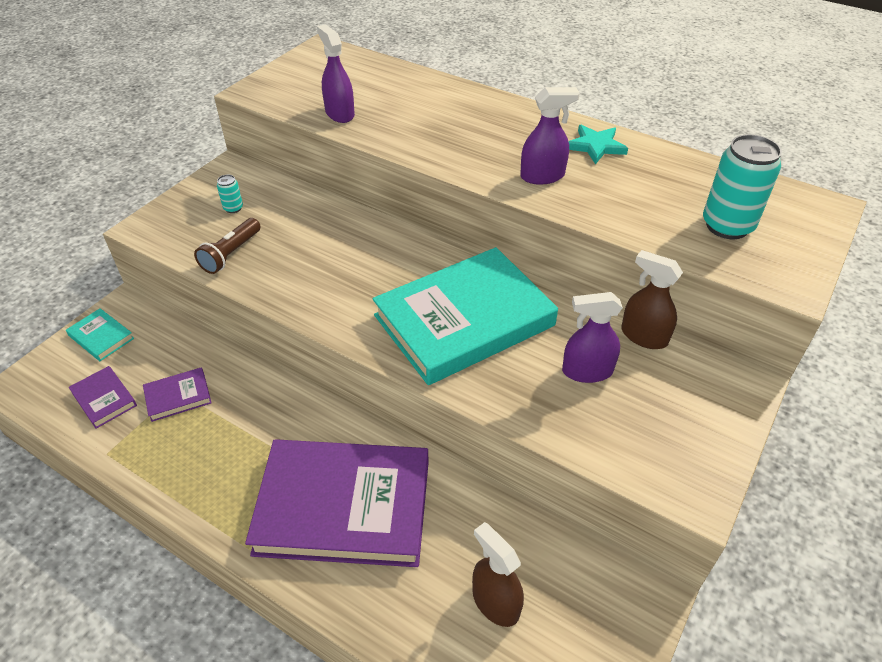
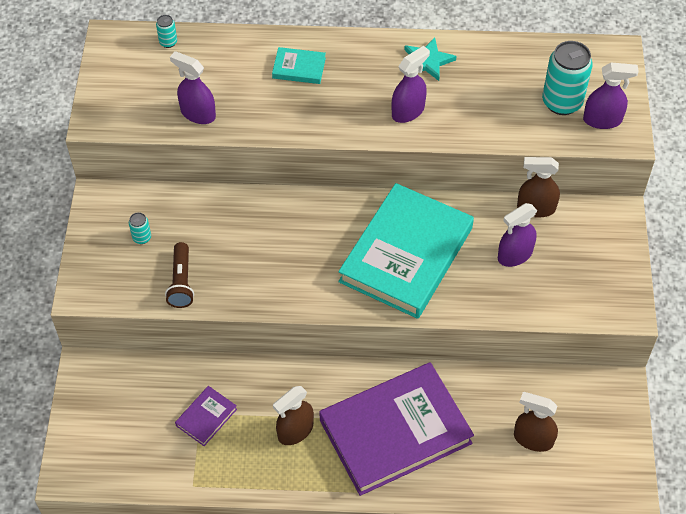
camera: 30 degrees left, 10 degrees up
turquoise book [66,308,134,361] -> turquoise book moved to [272,47,326,84]
purple book [69,366,137,429] -> none
none -> turquoise can [156,15,177,48]
none -> brown spray bottle [273,386,314,445]
none -> purple spray bottle [583,62,639,129]

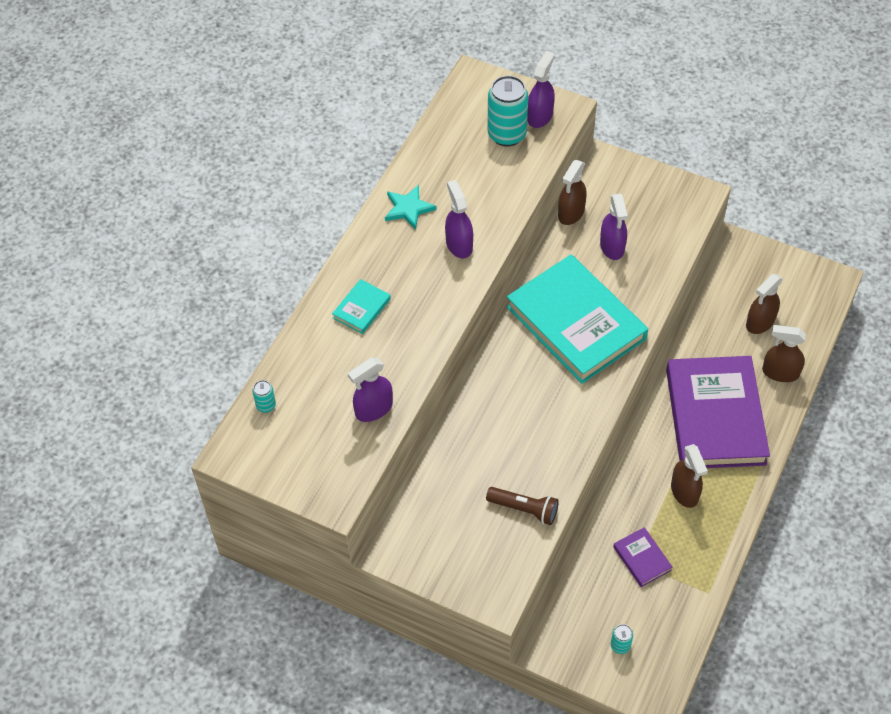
camera: 65 degrees left, 0 degrees up
turquoise can [129,212,151,244] -> turquoise can moved to [611,624,633,654]
none -> brown spray bottle [762,325,806,382]

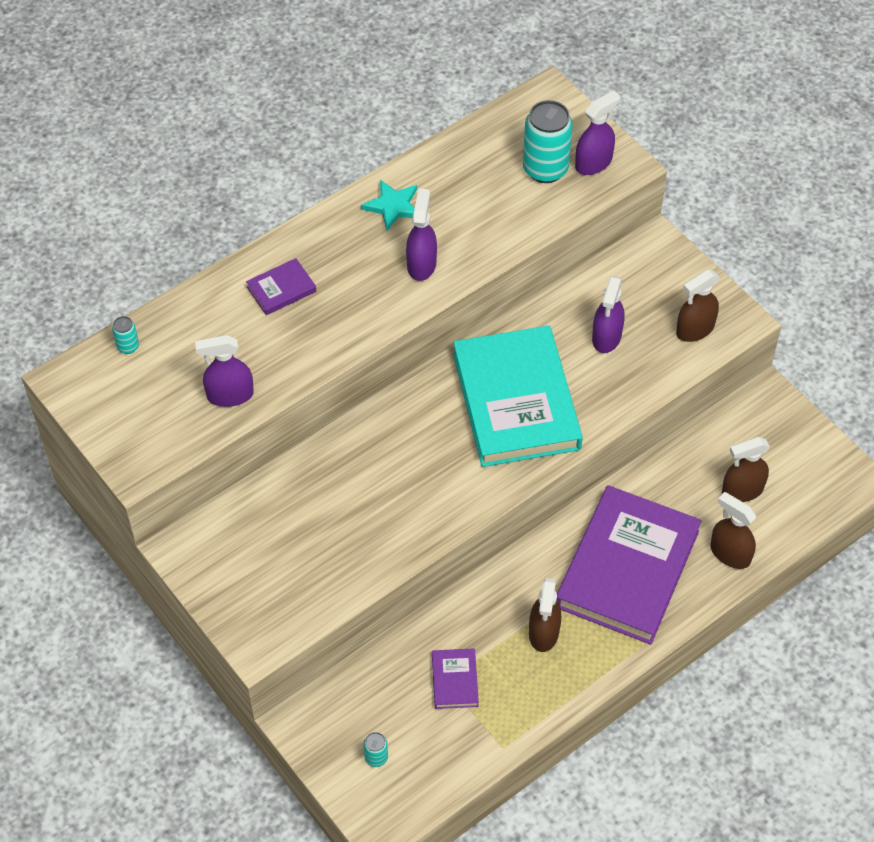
camera: 25 degrees right, 0 degrees up
turquoise book [332,279,391,334] -> purple book [246,258,316,315]
brown flashlight [486,487,559,525] -> none
brown spray bottle [558,160,587,225] -> brown spray bottle moved to [676,269,720,342]

